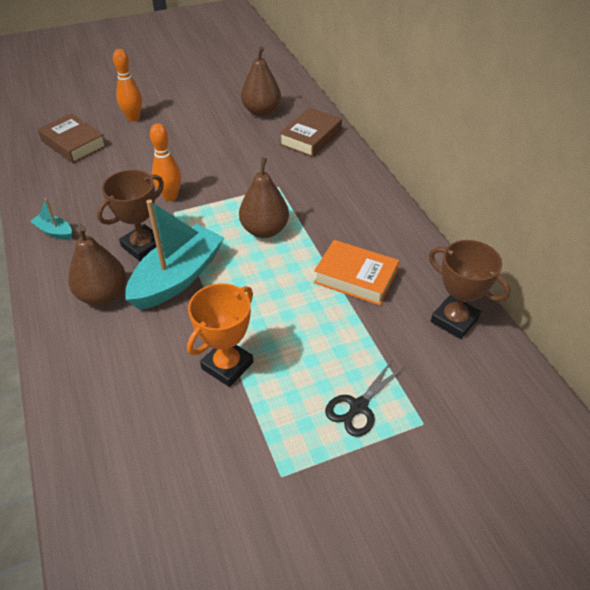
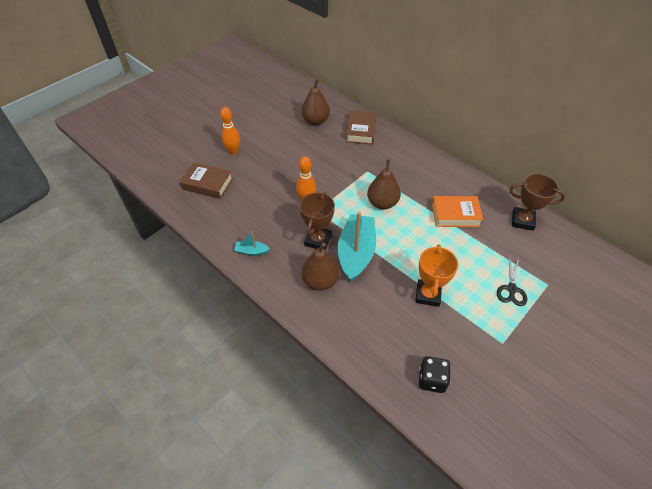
camera: 25 degrees left, 5 degrees up
none -> black dice [419,356,451,393]

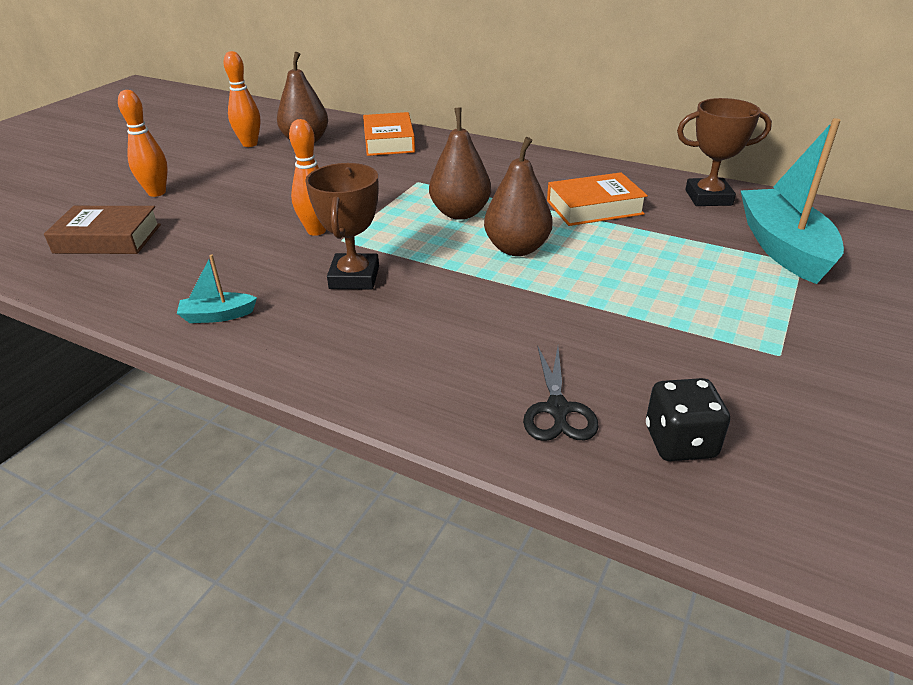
camera: 15 degrees left, 15 degrees down
brown pear [302,243,339,291] -> brown pear moved to [484,137,553,256]
turquoise boat [338,212,376,282] -> turquoise boat moved to [741,118,844,284]
brown book [346,110,377,145] -> orange book [363,112,415,156]
orange trophy [415,244,459,307] -> none
black scissors [497,256,527,306] -> black scissors moved to [523,347,599,441]
none -> orange bowling pin [223,51,260,147]

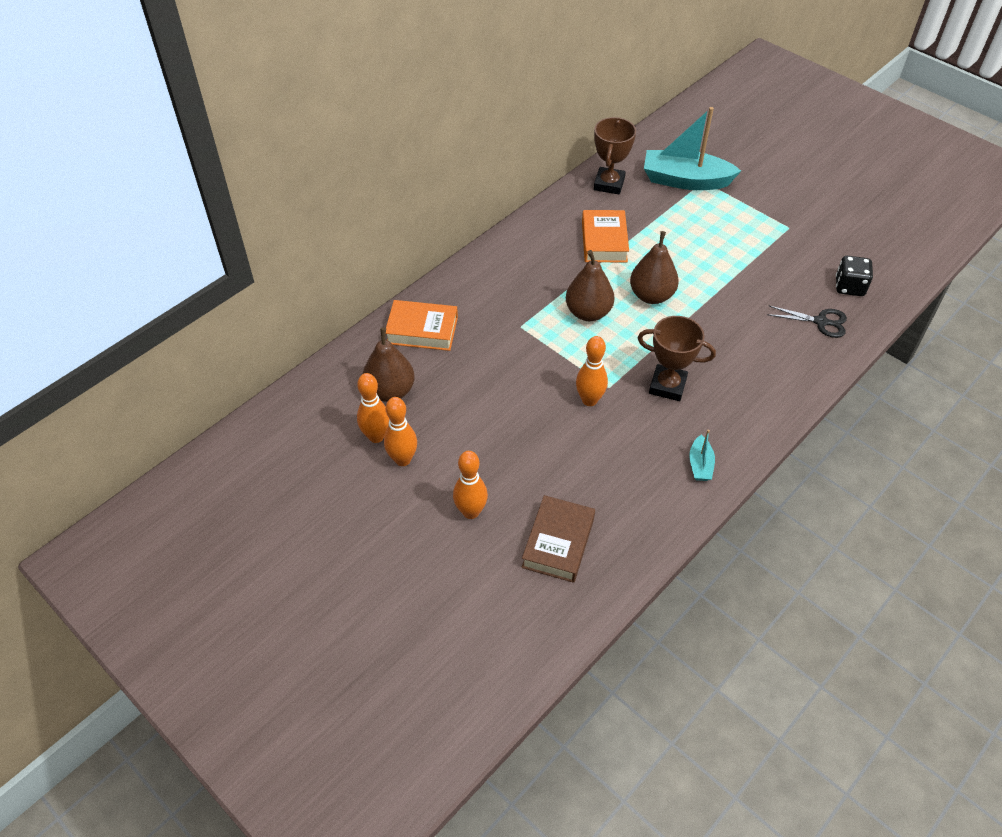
camera: 75 degrees left, 15 degrees up
none -> orange bowling pin [384,397,417,466]

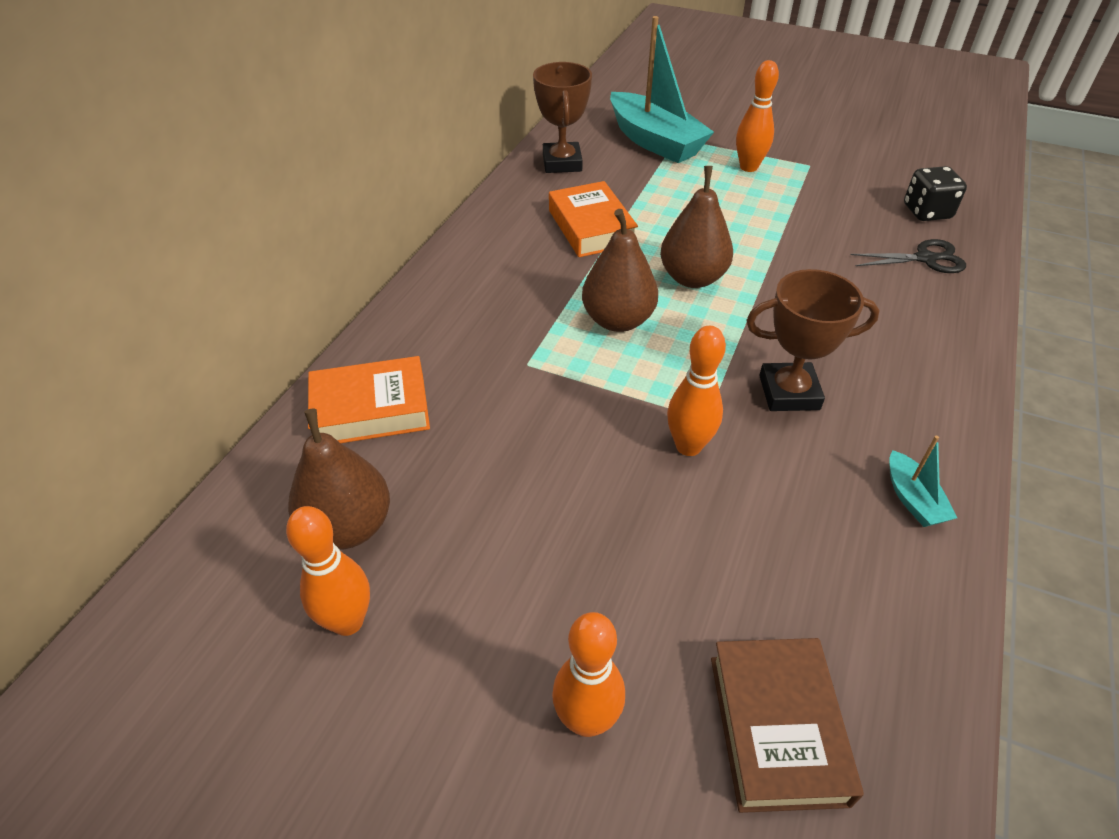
camera: 20 degrees left, 5 degrees down
orange bowling pin [384,397,417,466] -> orange bowling pin moved to [736,60,779,172]
turquoise boat [644,107,741,190] -> turquoise boat turned 120 degrees counterclockwise [610,16,714,163]

